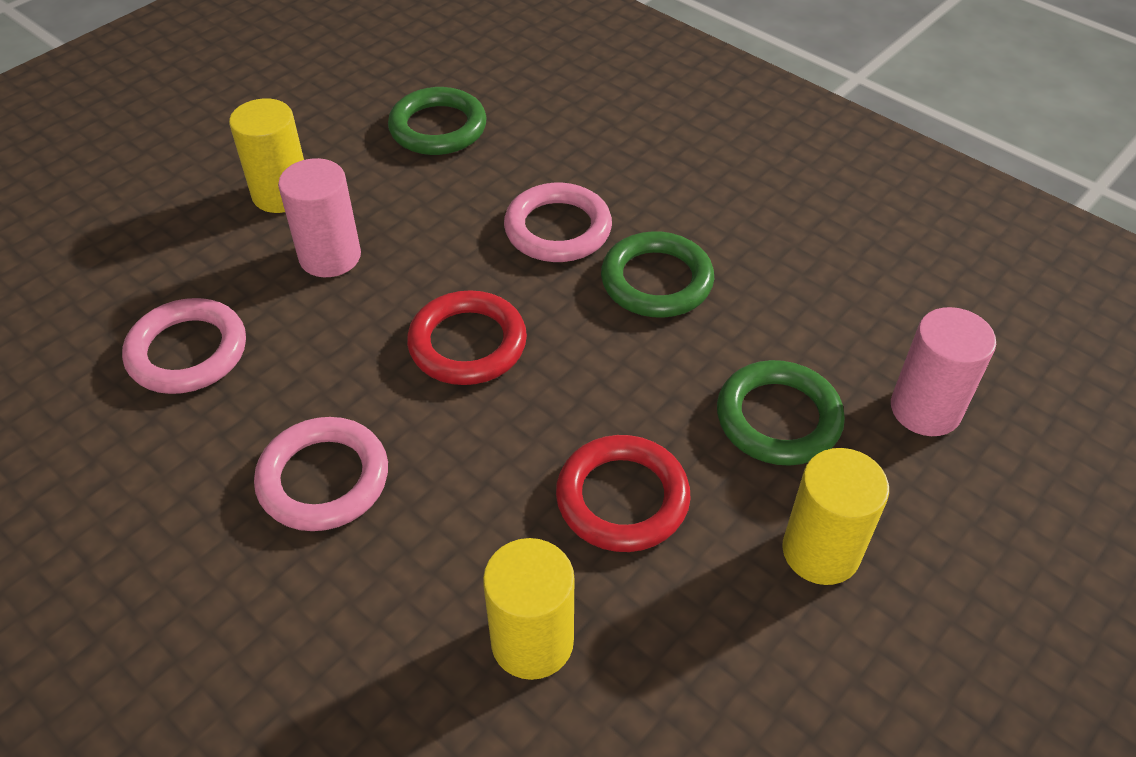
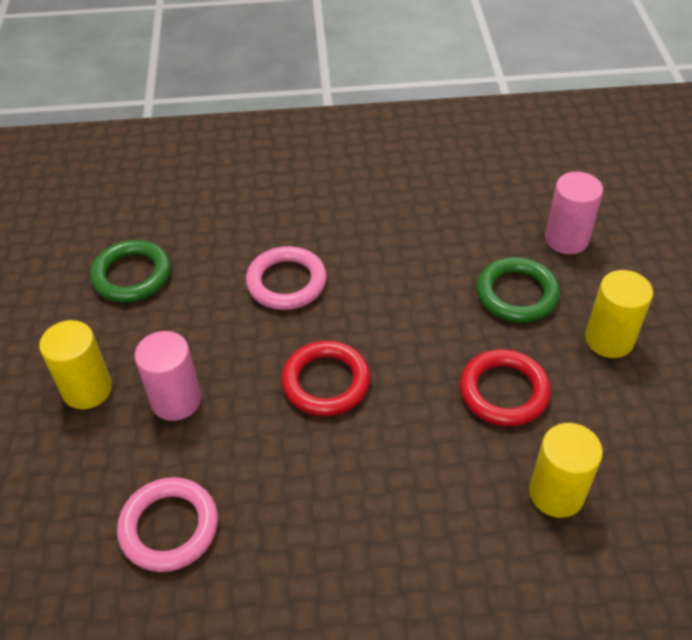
camera: 45 degrees left, 0 degrees up
pink ring [254,417,388,531] -> none
green ring [601,231,714,318] -> none

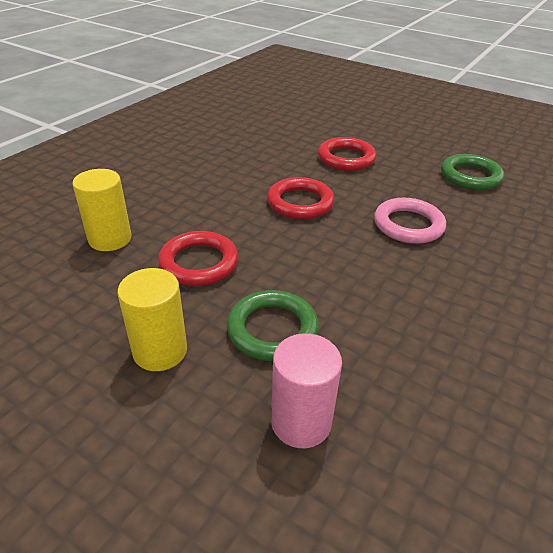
camera: 125 degrees right, 10 degrees down
yellow cylinder [39,320,112,409] -> none
pink ring [117,477,218,572] -> none
pink cylinder [135,331,201,421] -> red ring [318,137,377,171]

